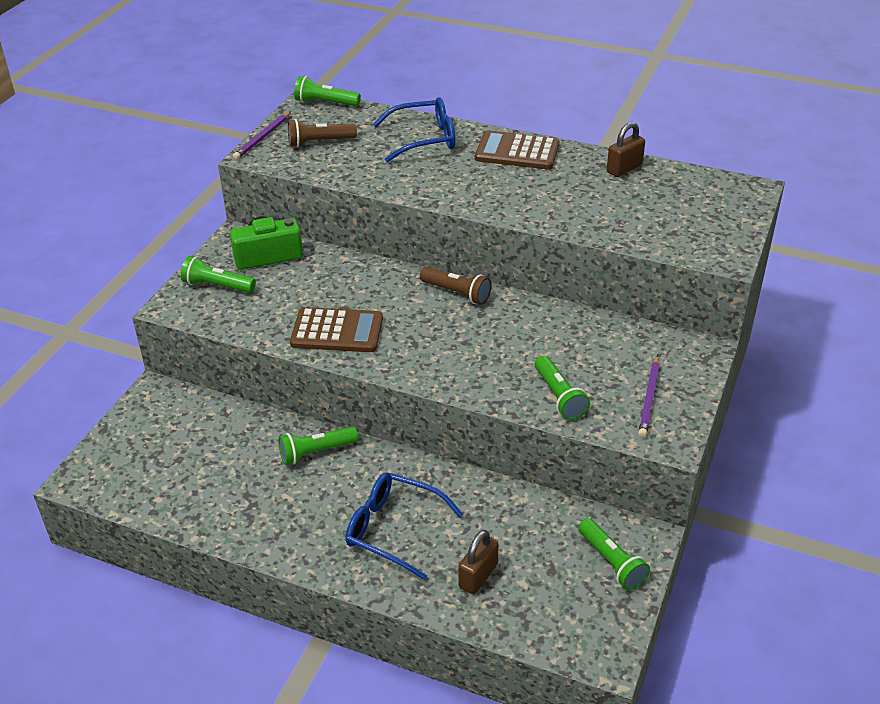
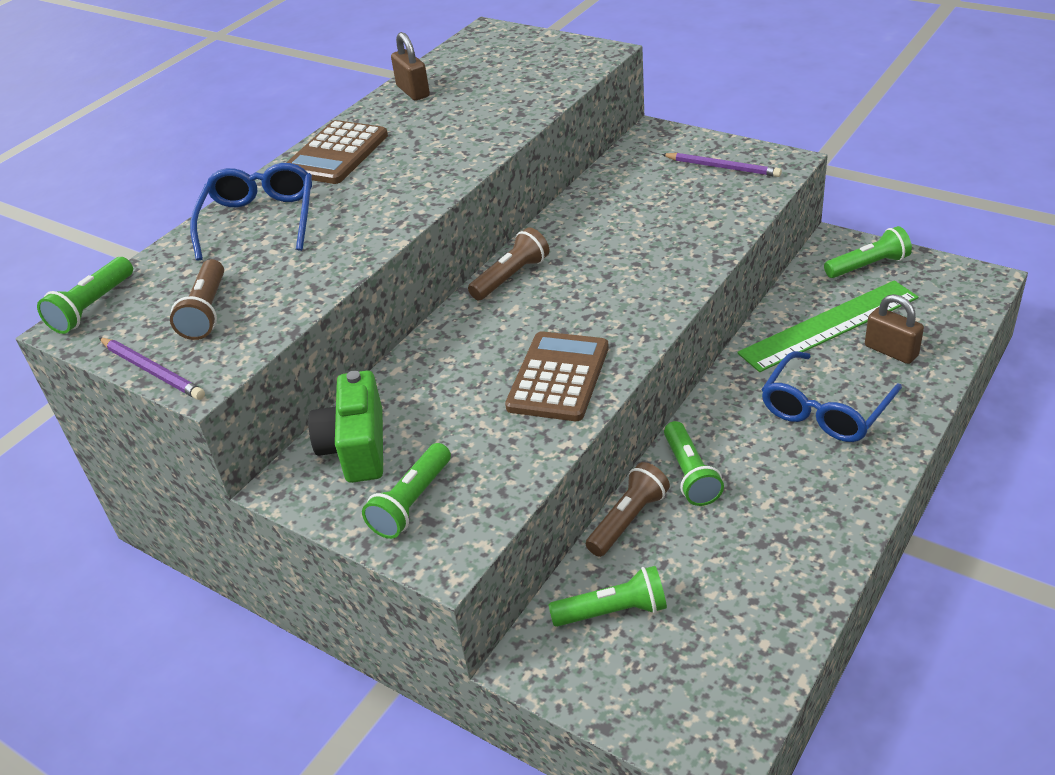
camera: 75 degrees left, 0 degrees up
green flashlight [535,356,590,420] -> green flashlight moved to [548,566,667,627]
none -> brown flashlight [586,462,670,557]
none -> green ruler [737,280,918,372]

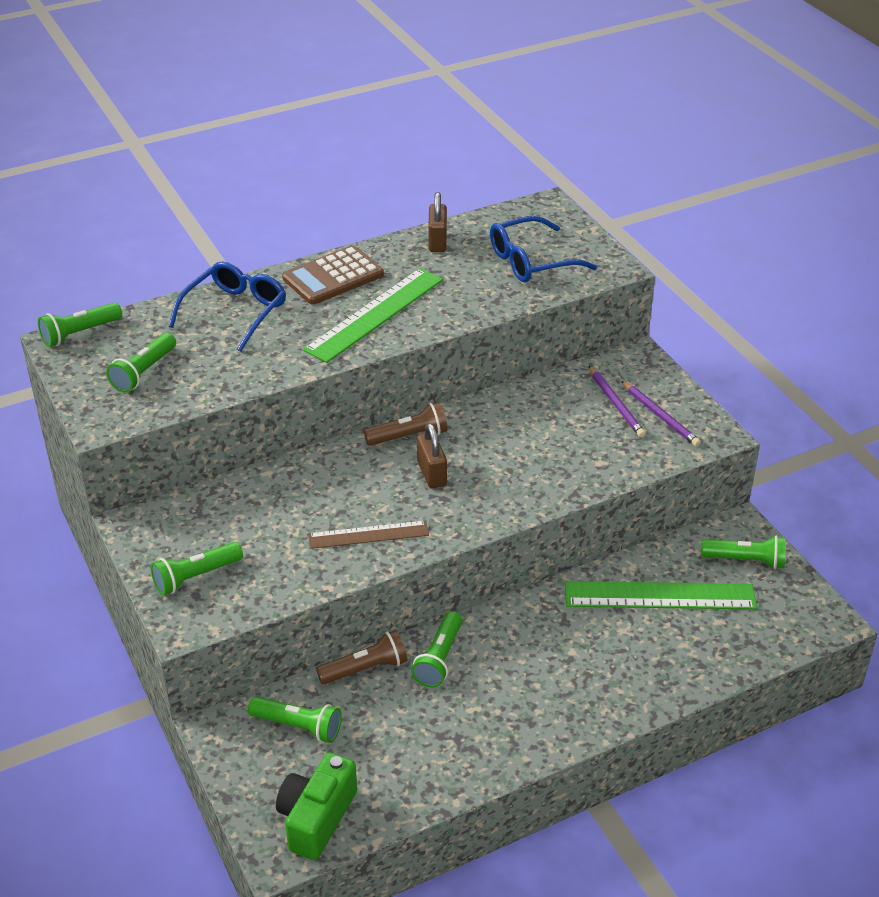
camera: 25 degrees right, 0 degrees up
purple pencil [99,338,205,400] -> purple pencil moved to [589,366,646,437]
brown flashlight [170,259,224,340] -> green flashlight [106,333,176,393]
green camera [308,370,383,483] -> green camera moved to [276,753,357,860]
brown calculator [505,331,609,421] -> brown ruler [308,520,429,549]
blue glasses [761,351,902,442] -> blue glasses moved to [490,216,597,282]
brown padlock [865,294,924,364] -> brown padlock moved to [417,423,447,489]
none -> green ruler [303,268,443,363]

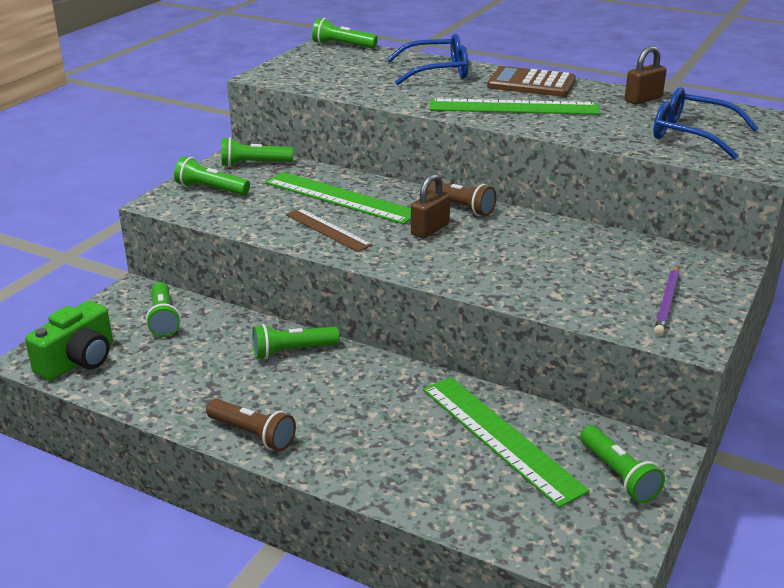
camera: 55 degrees right, 10 degrees down
green flashlight [106,333,176,393] -> green flashlight moved to [222,137,293,167]
green camera [276,753,357,860] -> green camera turned 135 degrees clockwise [25,301,113,381]
brown flashlight [316,630,408,685] -> brown flashlight moved to [206,399,296,451]
purple pencil [589,366,646,437] -> none
none -> green ruler [265,172,411,224]

